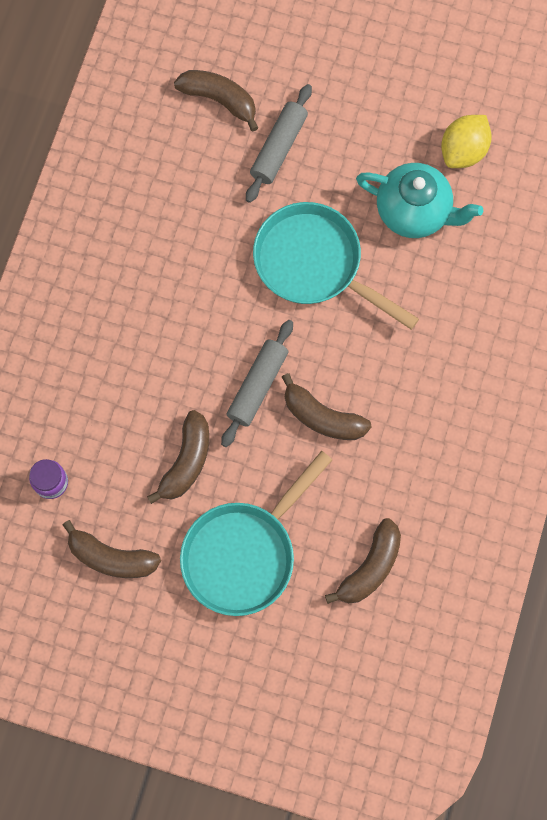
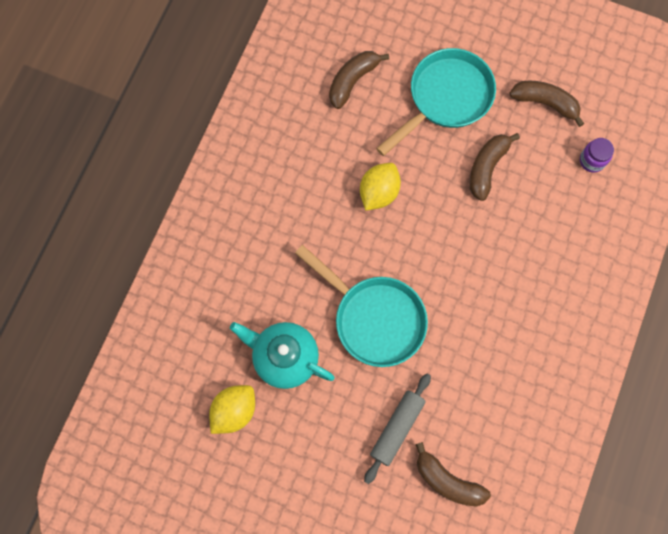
camera: 175 degrees left, 0 degrees up
grey rolling pin [221,320,293,447] -> none
brown banana [282,373,372,440] -> yellow lemon [360,163,401,211]

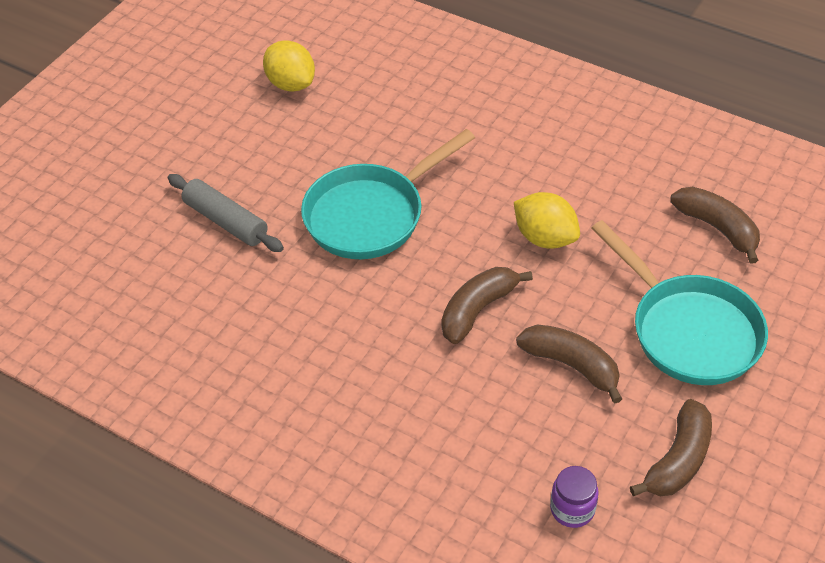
camera: 100 degrees right, 25 degrees down
turquoise teapot [230,322,335,389] -> none
brown banana [415,442,491,507] -> brown banana moved to [442,267,533,344]

